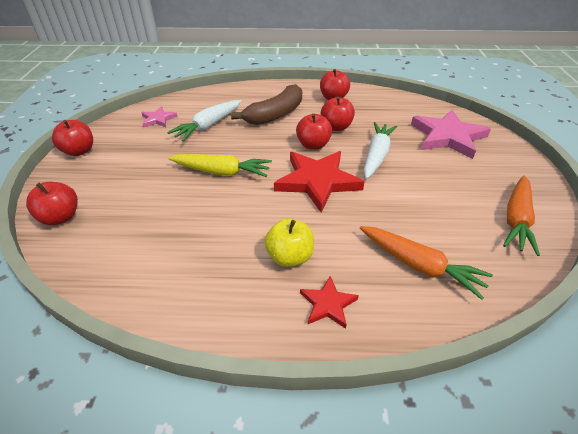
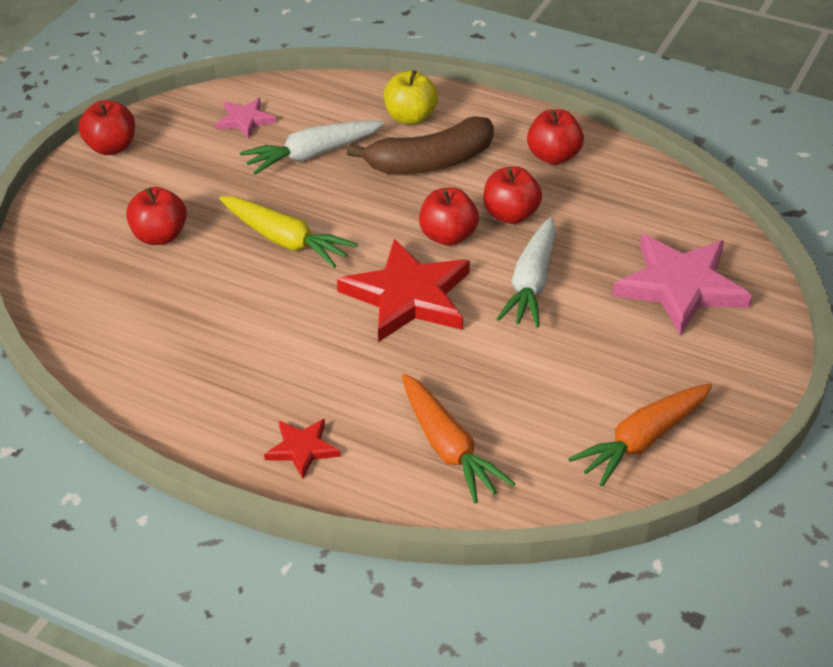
camera: 25 degrees right, 0 degrees up
red apple [26,182,78,225] -> red apple moved to [126,187,187,245]
yellow apple [264,218,314,267] -> yellow apple moved to [384,70,438,124]
white carrot [364,122,397,179] -> white carrot turned 150 degrees clockwise [497,217,556,328]

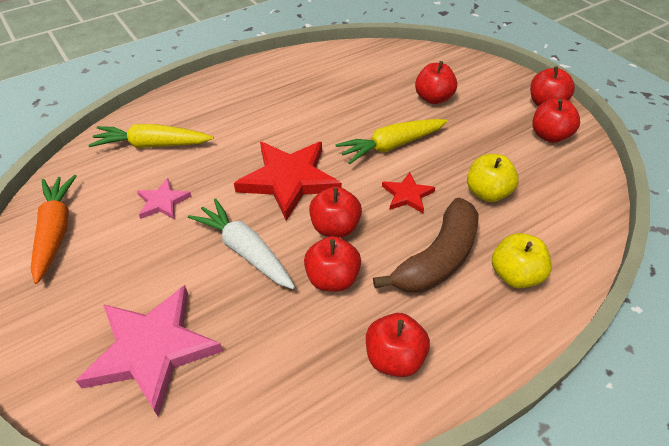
camera: 120 degrees right, 5 degrees up
pink star [216,98,276,139] -> pink star moved to [137,178,191,220]
white carrot [240,120,385,175] -> yellow apple [467,154,519,202]
red star [264,419,340,479] -> red star moved to [382,172,435,213]
brown banana [346,116,494,174] -> brown banana turned 150 degrees counterclockwise [373,198,478,293]
orange carrot [402,374,515,503] -> yellow carrot [88,124,213,148]
none -> red apple [532,99,580,143]

